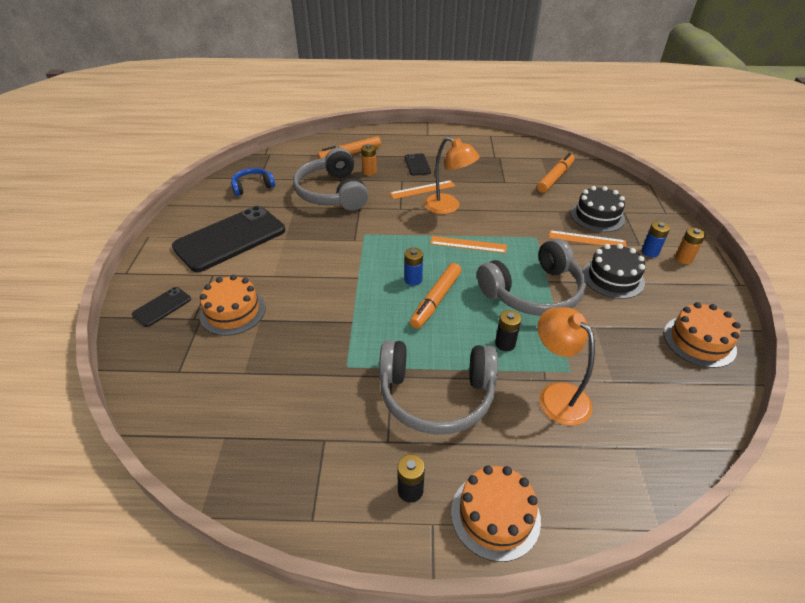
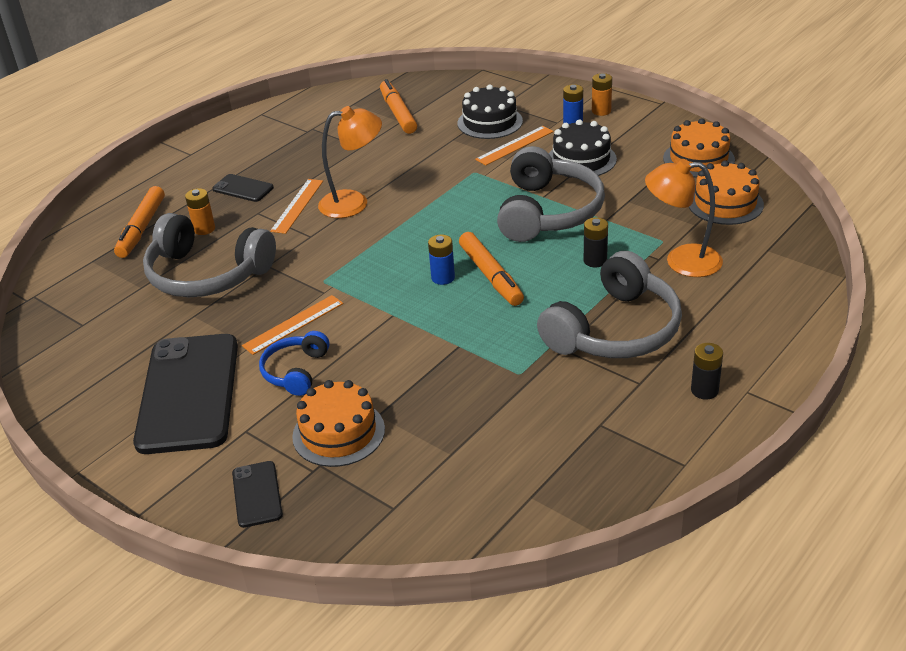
camera: 50 degrees left, 5 degrees down
blue headphones [231,168,275,196] -> blue headphones moved to [259,331,330,396]
orange ruler [430,236,507,253] -> orange ruler moved to [242,295,343,355]
orange cake [451,465,541,562] -> orange cake moved to [689,160,764,225]

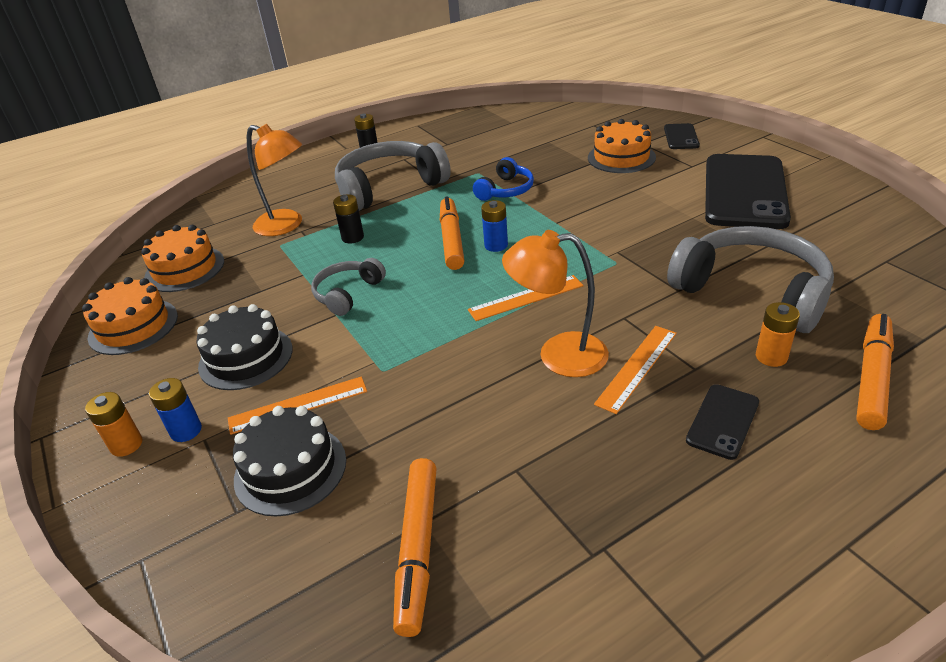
camera: 160 degrees left, 0 degrees up
black phone [212,174,274,202] -> black phone turned 75 degrees clockwise [686,384,759,460]
orange ruler [242,295,343,355] -> orange ruler moved to [468,275,584,321]
blue headphones [259,331,330,396] -> blue headphones moved to [473,157,534,201]
grey headphones [497,146,605,242] -> grey headphones [311,258,386,316], size x0.53

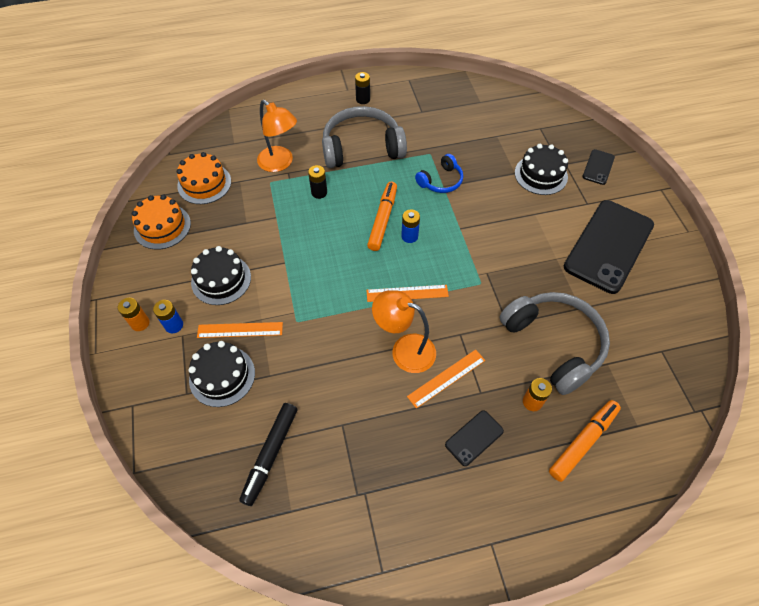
camera: 15 degrees right, 20 degrees up
grey headphones [311,258,386,316] -> none
orange marker [393,458,437,637] -> black marker [239,403,297,506]
orange cake [588,119,656,173] -> black cake [515,144,568,195]

